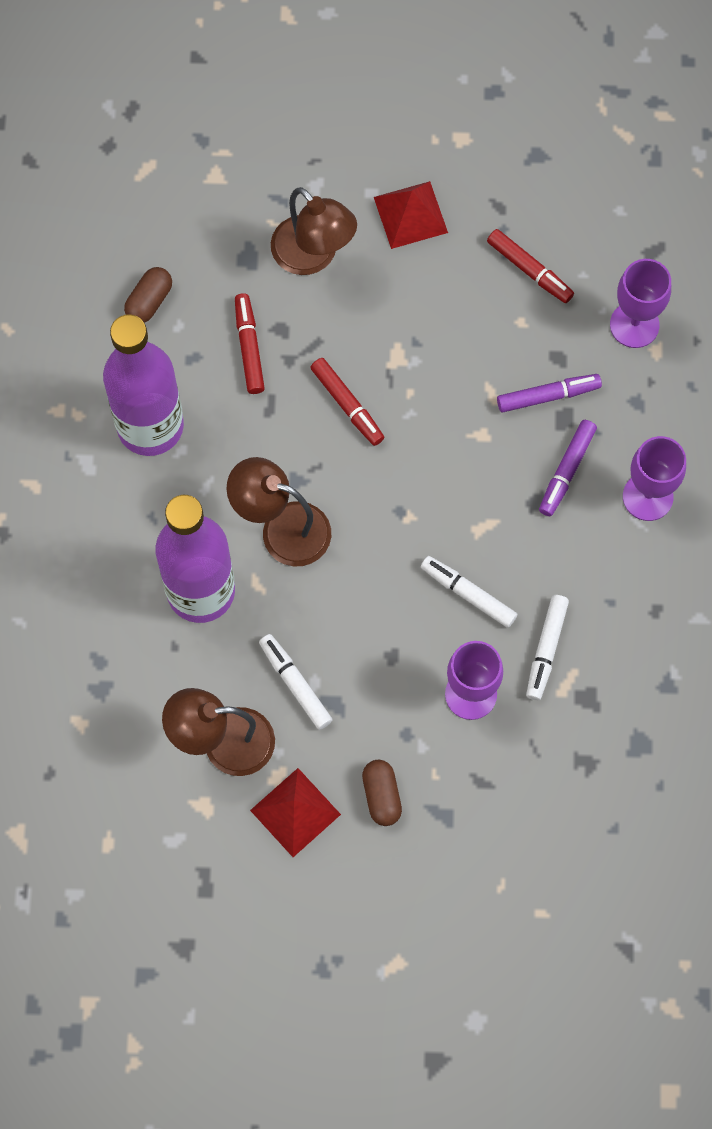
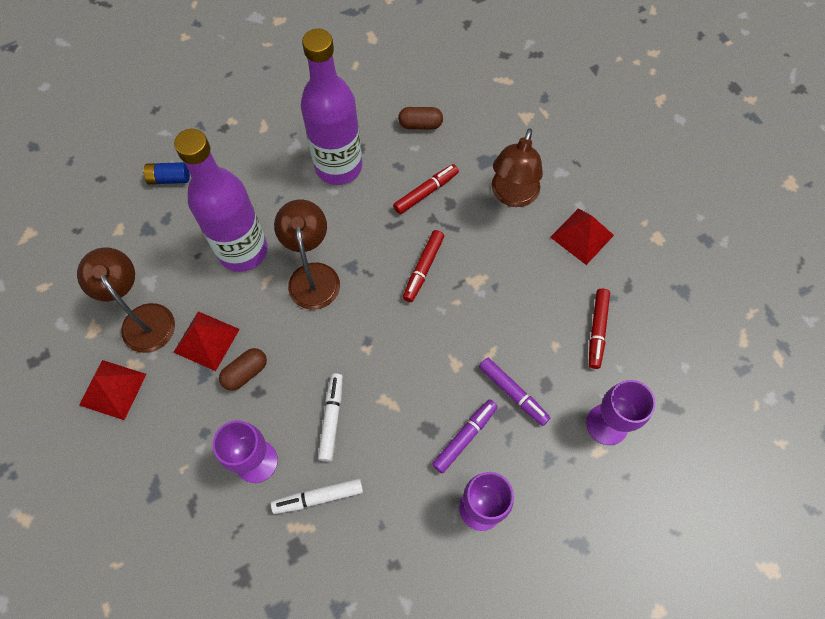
camera: 60 degrees right, 5 degrees down
white marker [259,634,332,730] -> red pyramid [173,311,240,371]
brown capsule [362,760,402,826] -> brown capsule moved to [219,348,267,391]
purple marker [539,420,597,516] -> purple marker turned 135 degrees clockwise [432,399,498,473]
none -> blue battery [143,162,190,184]

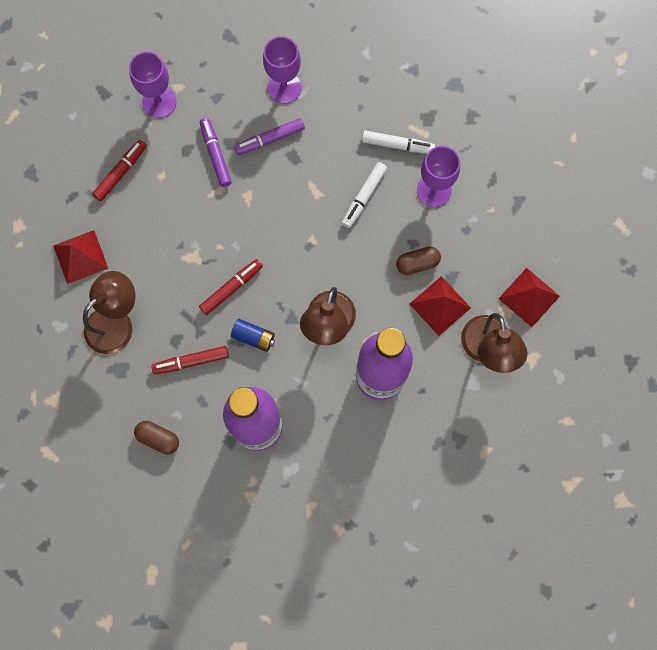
camera: 155 degrees left, 10 degrees up
blue battery [143,162,190,184] -> blue battery moved to [231,319,275,352]

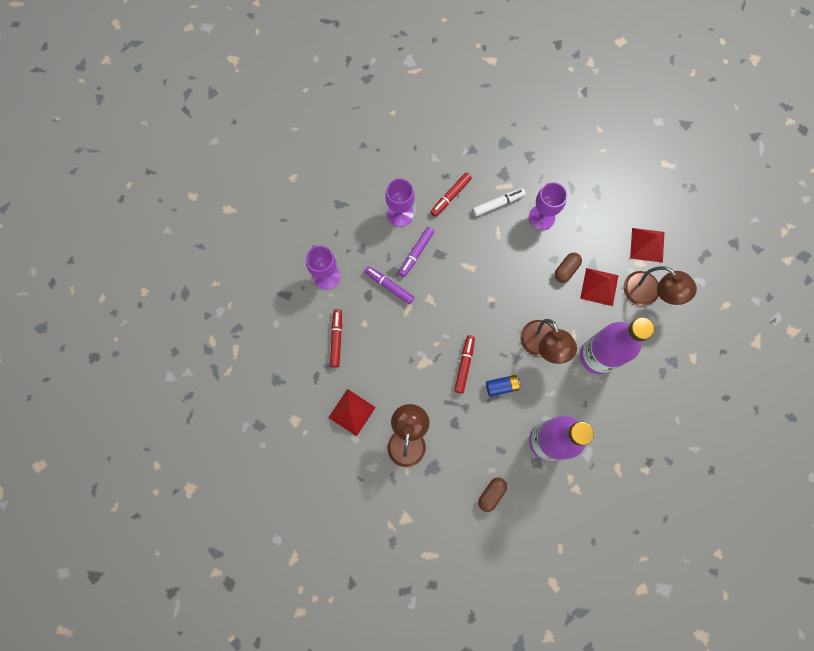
camera: 35 degrees left, 0 degrees up
brown capsule [134,421,179,454] -> brown capsule turned 45 degrees counterclockwise [478,477,507,512]
red marker [151,346,229,374] -> red marker moved to [430,173,472,217]
white marker [342,162,387,228] -> none

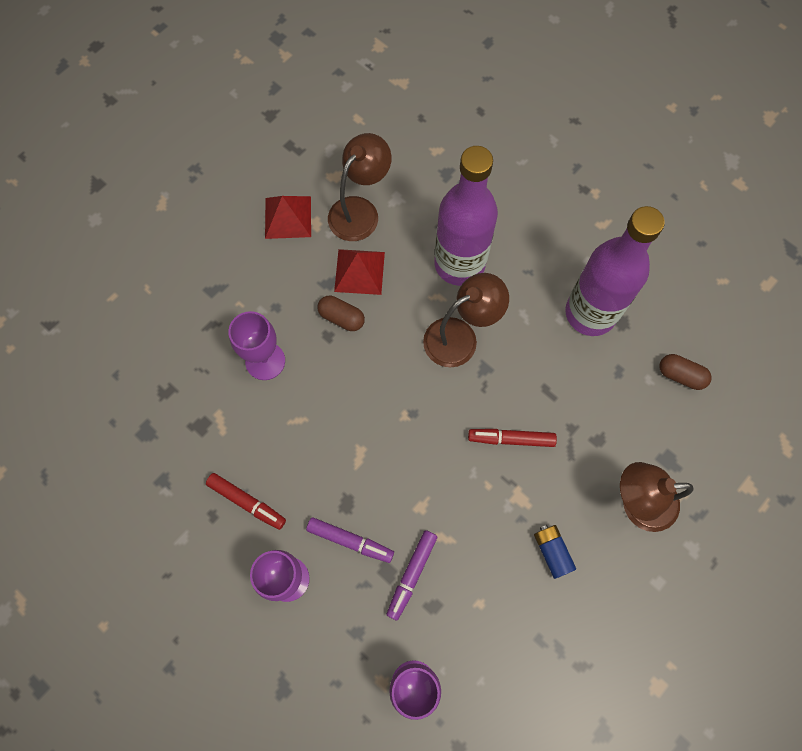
camera: 100 degrees left, 5 degrees down
red pyramid [328,389,376,436] -> none
red marker [330,309,342,367] -> none
white marker [473,188,526,216] -> none
blue battery [486,375,520,397] -> blue battery moved to [534,525,576,579]

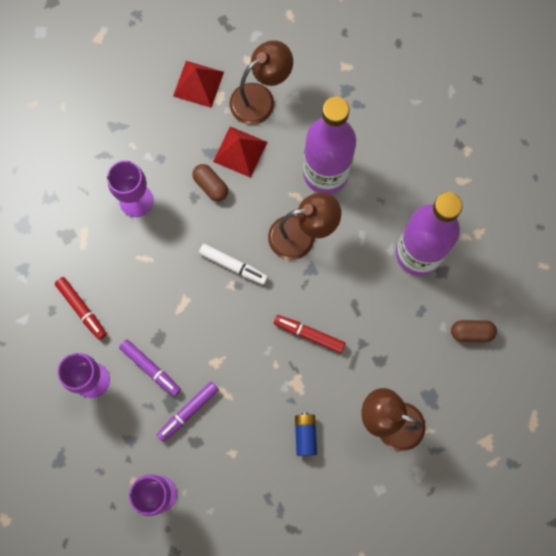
camera: 20 degrees right, 5 degrees up
brown capsule [660,354,711,390] -> brown capsule turned 45 degrees counterclockwise [451,320,497,342]
none -> white marker [199,244,268,285]

